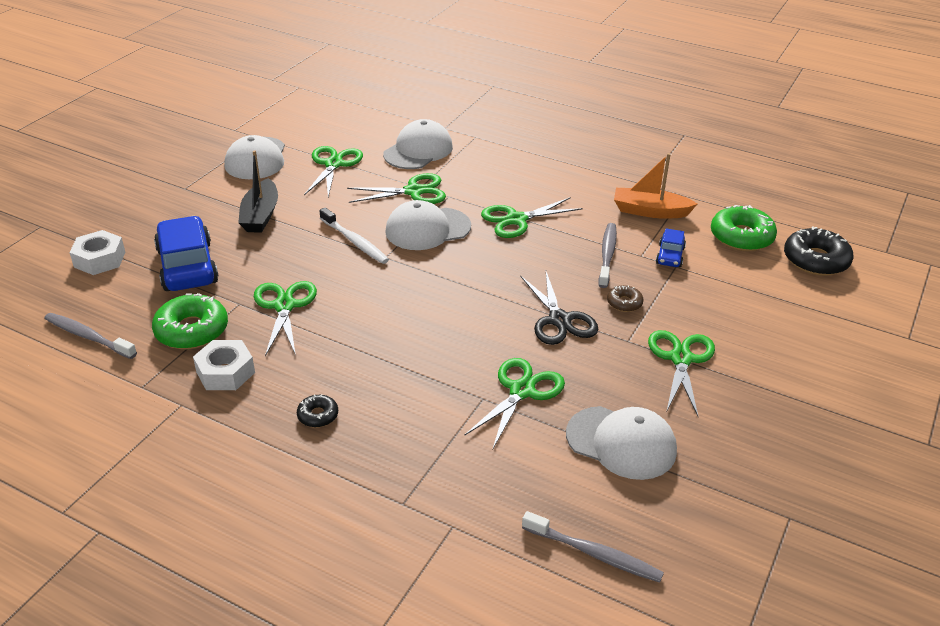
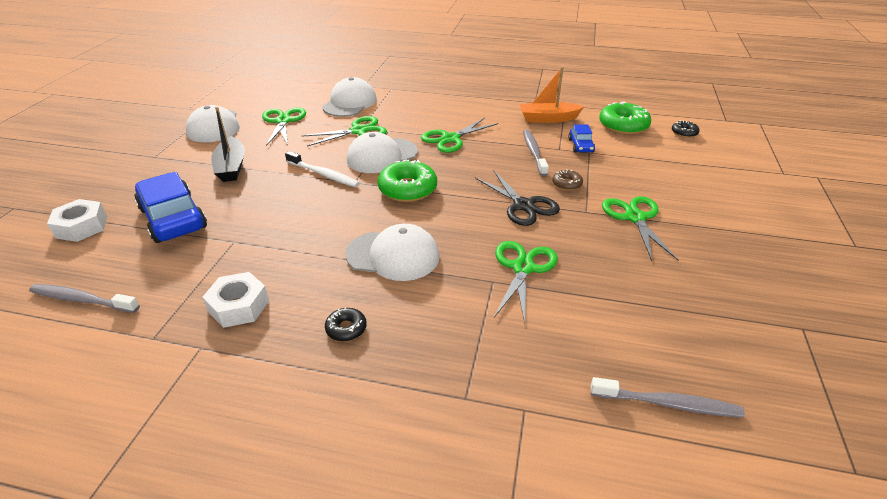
camera: 15 degrees left, 0 degrees up
green donut [152,293,228,349] -> green donut moved to [378,160,437,202]
green scissors [254,281,317,356] -> none
white cap [566,406,677,480] -> white cap moved to [346,224,439,281]
black donut [784,226,854,276] -> black donut [672,120,700,138], size x0.51

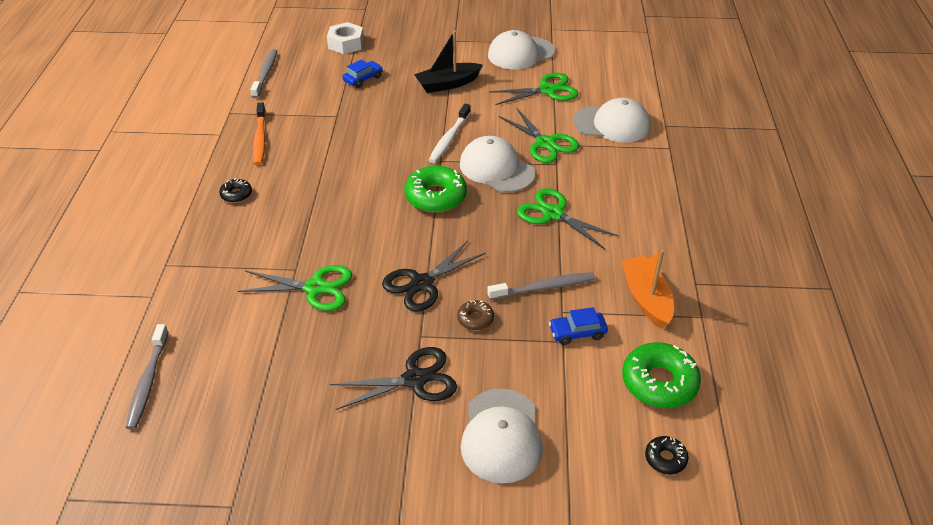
camera: 80 degrees right, 5 degrees up
blue car [135,172,207,243] -> blue car [342,59,383,88], size x0.49
white nut [202,272,269,328] -> orange toothbrush [253,102,266,165]
white cap [346,224,439,281] -> white cap moved to [461,389,543,483]
green scissors [602,196,678,261] -> black scissors [330,347,457,410]

